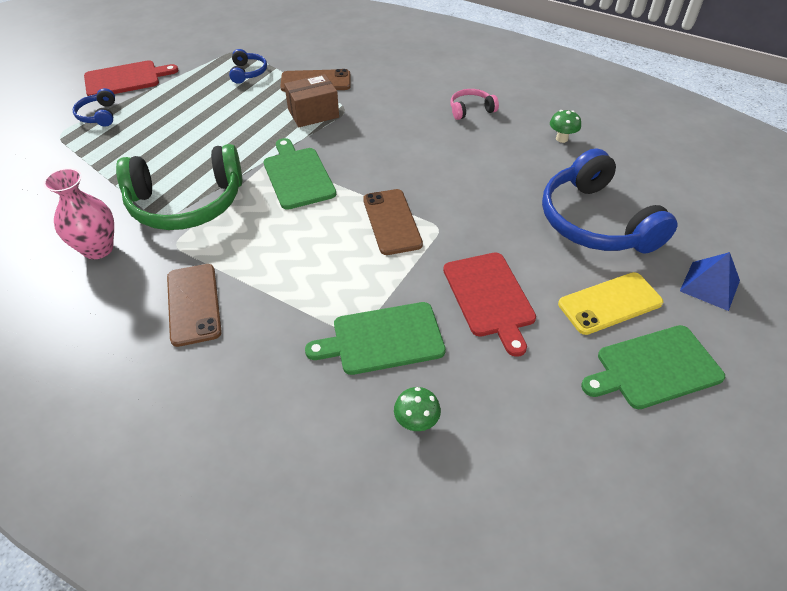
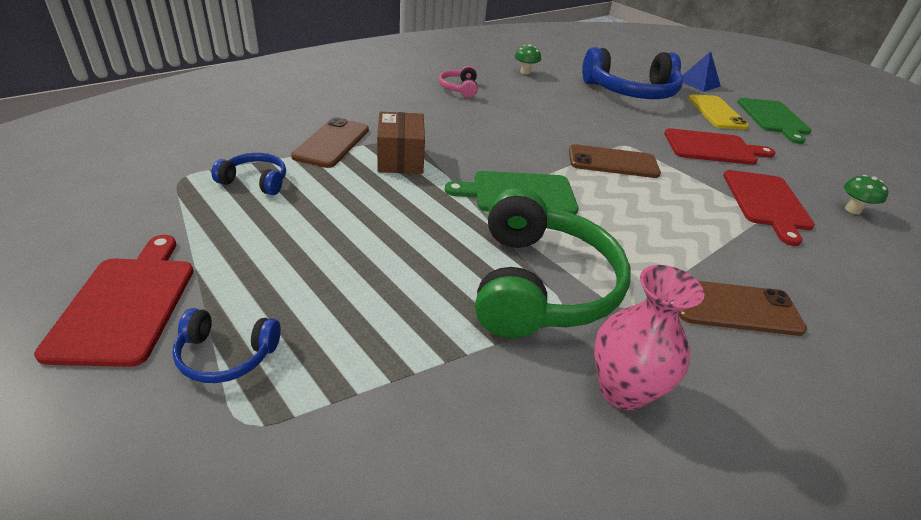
camera: 75 degrees left, 10 degrees down
green cutting board [305,302,446,375] -> red cutting board [723,170,815,246]

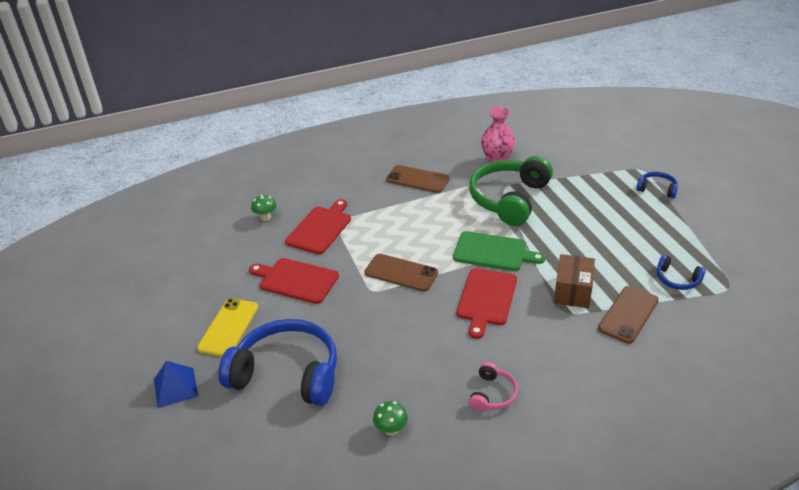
camera: 155 degrees left, 0 degrees up
red cutting board [34,235,194,367] -> red cutting board moved to [457,268,517,339]
green cutting board [737,98,811,144] -> none

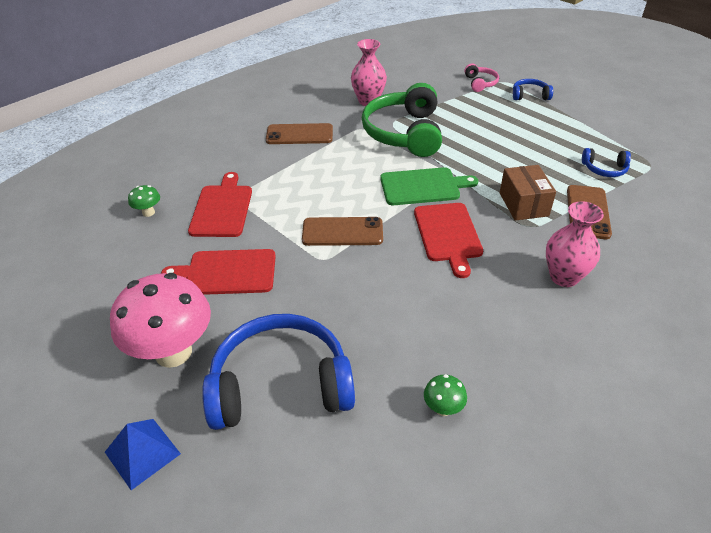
camera: 25 degrees left, 5 degrees up
yellow phone [197,298,258,357] -> pink mushroom [110,273,211,368]
pink headphones [469,362,518,411] -> pink headphones moved to [464,64,499,92]
none -> pink vase [546,201,604,287]

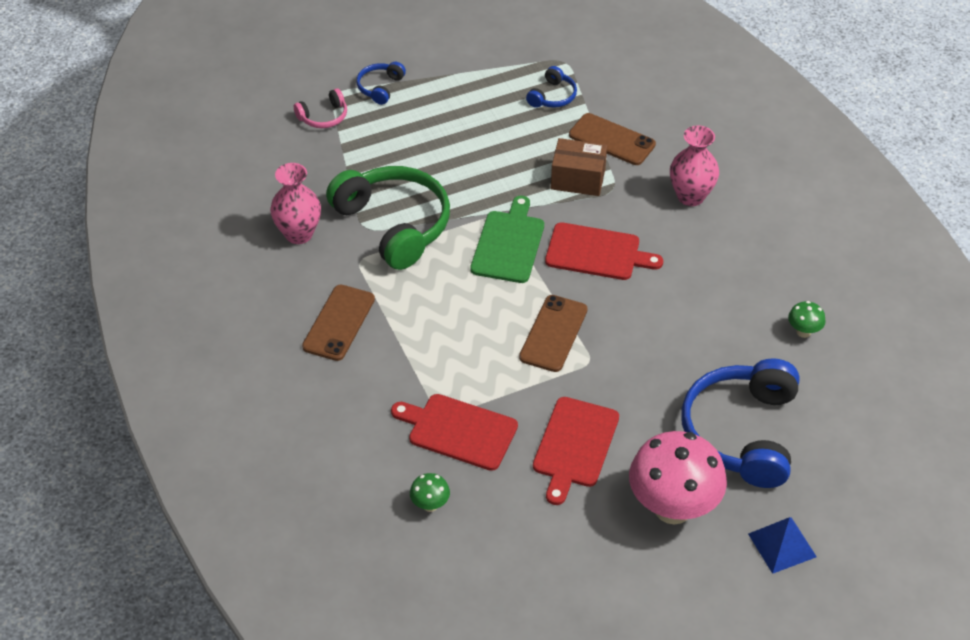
camera: 70 degrees left, 5 degrees up
green headphones [362,83,442,157] -> green headphones turned 150 degrees counterclockwise [326,166,450,270]
pink headphones [464,64,499,92] -> pink headphones turned 135 degrees clockwise [294,88,347,128]

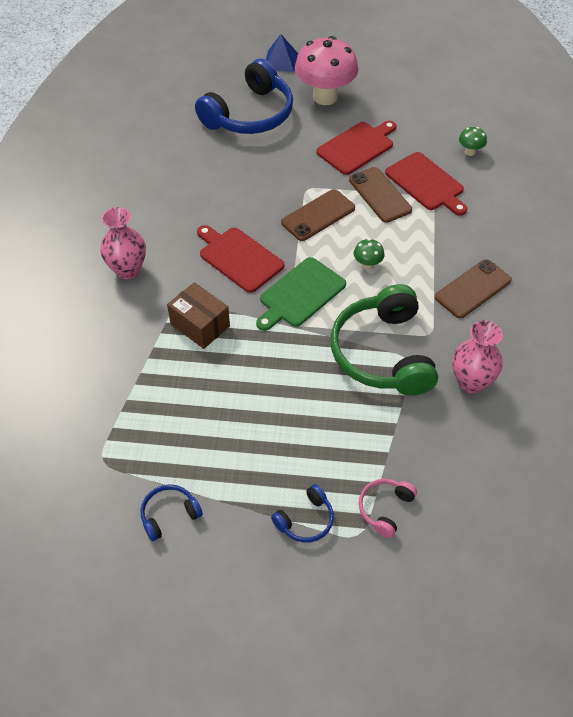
camera: 150 degrees left, 5 degrees up
pink headphones [294,88,347,128] -> pink headphones turned 60 degrees counterclockwise [359,479,417,538]
blue headphones [526,66,577,108] -> blue headphones moved to [141,484,203,541]
brown phone [569,113,656,165] -> brown phone moved to [349,167,412,223]
green mushroom [788,301,826,338] -> green mushroom moved to [354,239,385,270]

